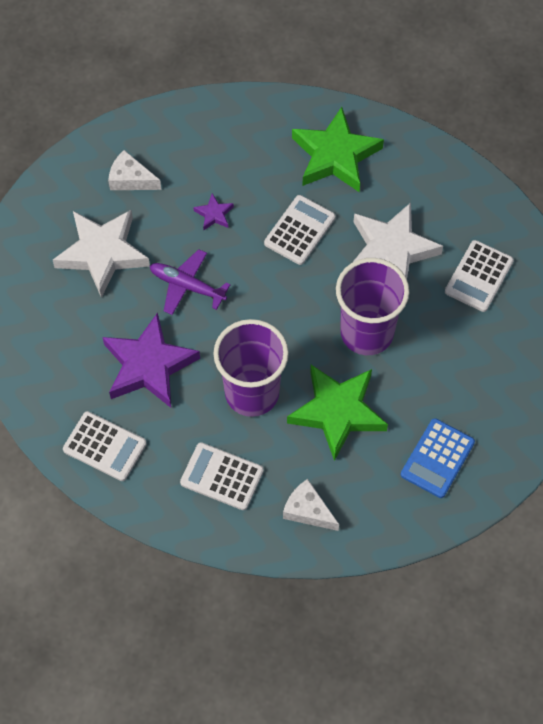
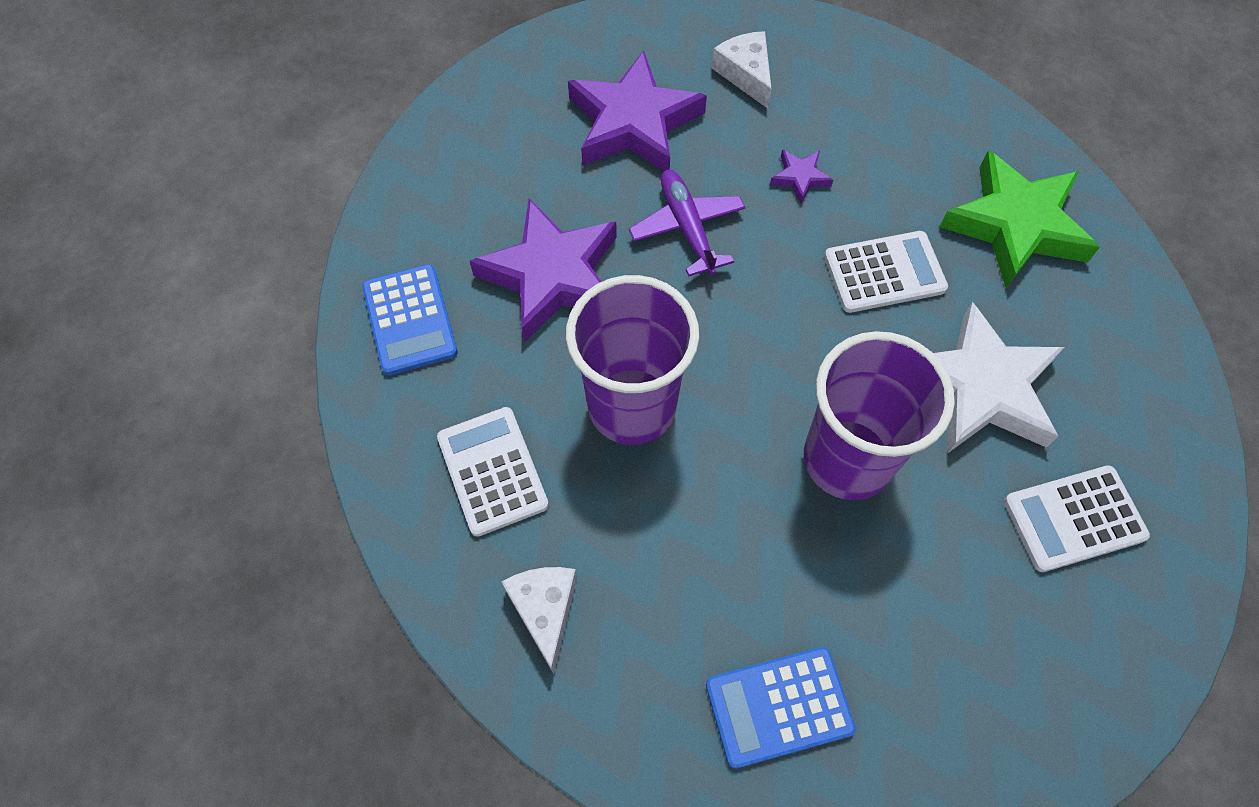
camera: 45 degrees right, 0 degrees up
white star [53,210,150,298] -> purple star [568,50,707,171]
white calculator [63,411,147,481] -> blue calculator [362,264,458,376]
green star [287,365,388,461] -> none

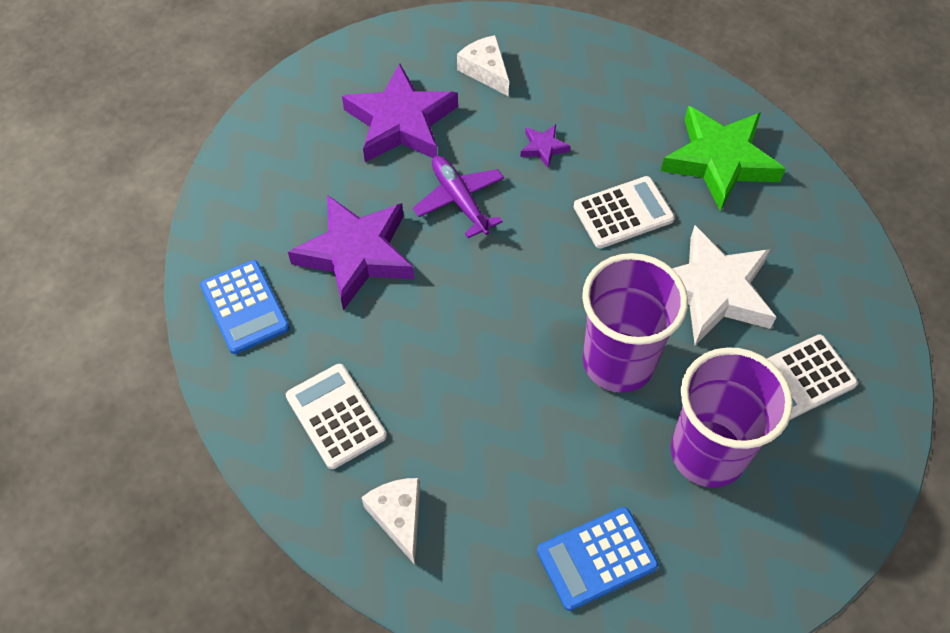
camera: 10 degrees left, 5 degrees down
purple cup [566,275,699,445] -> purple cup moved to [671,347,793,488]

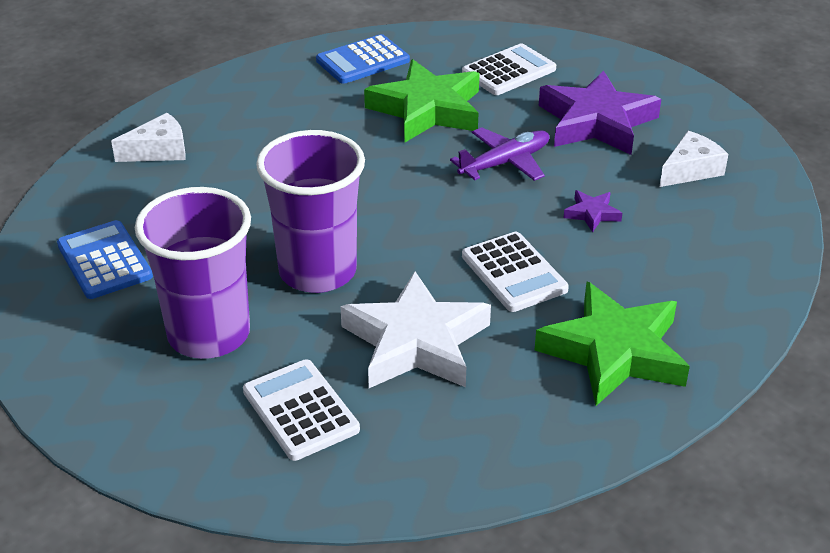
camera: 85 degrees right, 20 degrees down
white calculator [286,364,387,469] -> white calculator moved to [462,43,556,95]
purple star [288,195,414,311] -> green star [364,59,480,142]

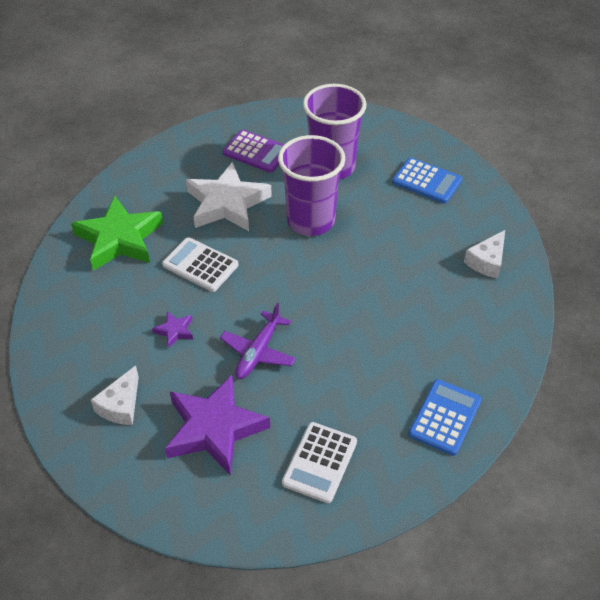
camera: 150 degrees right, 10 degrees up
white calculator [243,359,360,461] -> purple calculator [223,130,285,173]
green star [364,59,480,142] -> none

